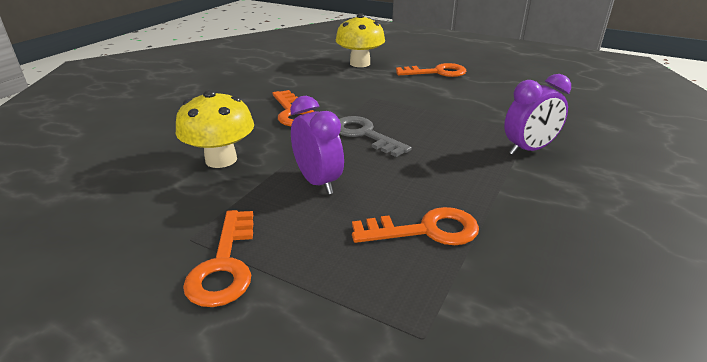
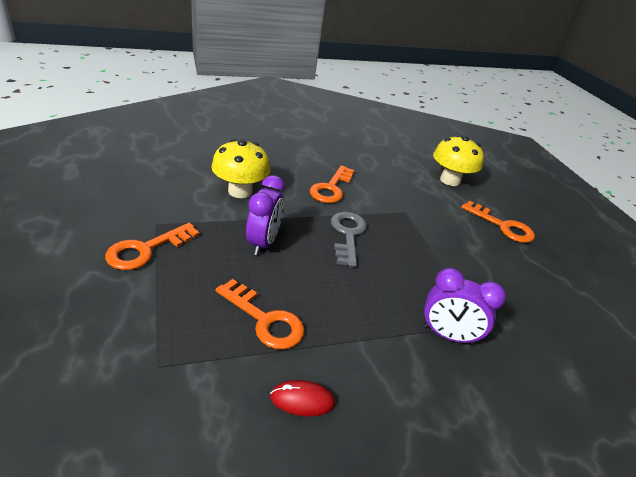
camera: 40 degrees right, 5 degrees up
none -> red mouse [270,380,335,417]

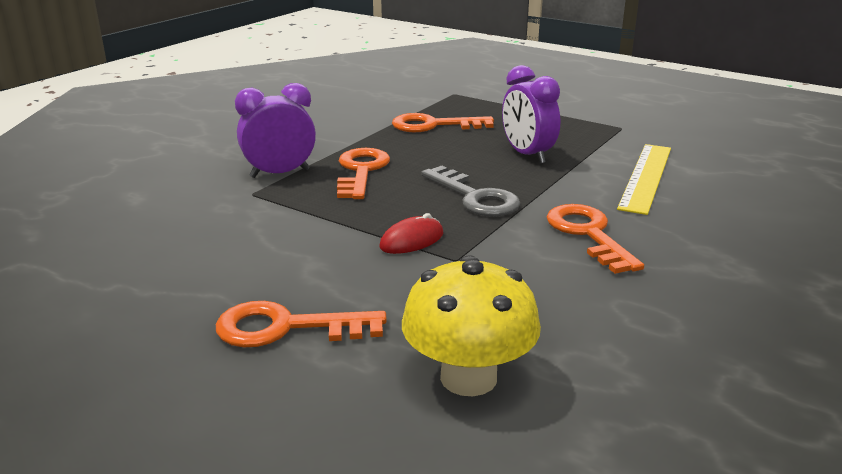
camera: 145 degrees right, 10 degrees down
orange key [105,223,200,270] -> orange key moved to [337,148,390,199]
yellow mushroom [211,139,270,198] -> yellow ruler [617,144,671,215]
red mouse [270,380,335,417] -> red mouse moved to [379,213,443,254]

